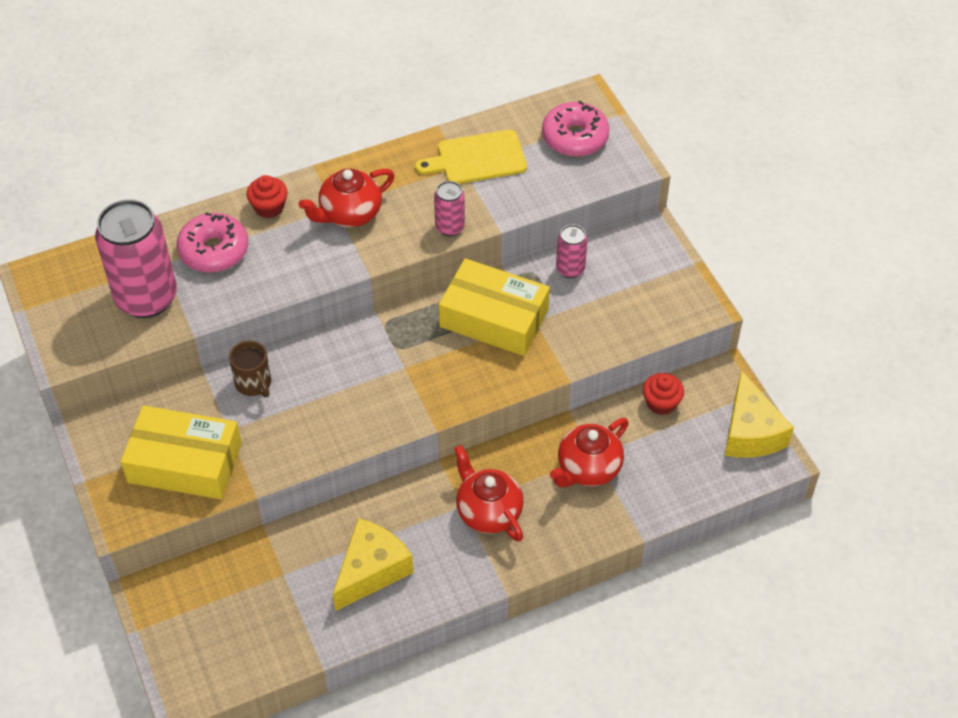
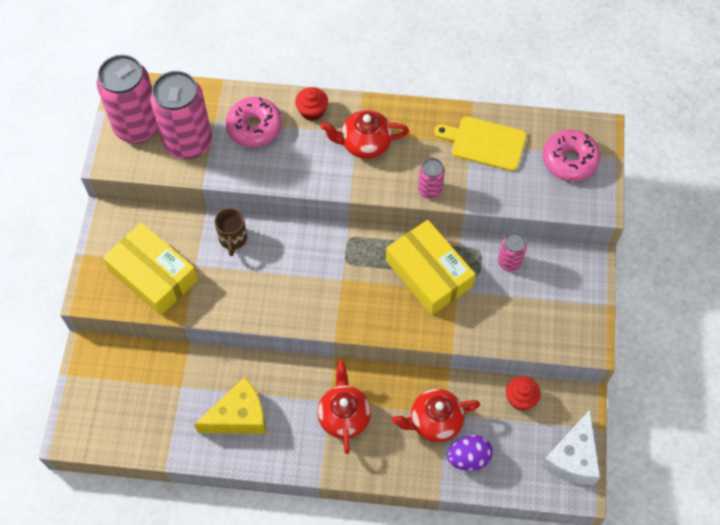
camera: 30 degrees right, 10 degrees up
yellow cheese [725,370,794,458] -> white cheese [541,410,600,485]
none -> pink can [97,55,158,143]
none -> purple egg [447,435,493,471]

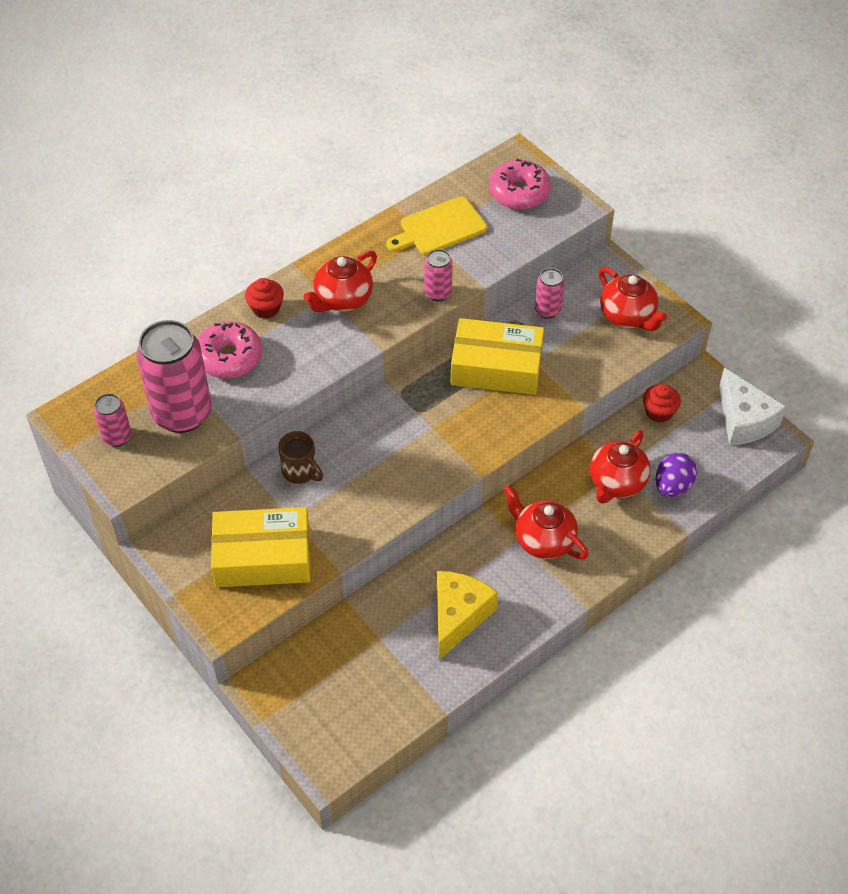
camera: 45 degrees left, 10 degrees down
pink can [97,55,158,143] -> pink can [94,394,131,447], size x0.48
none -> red teapot [599,267,667,331]

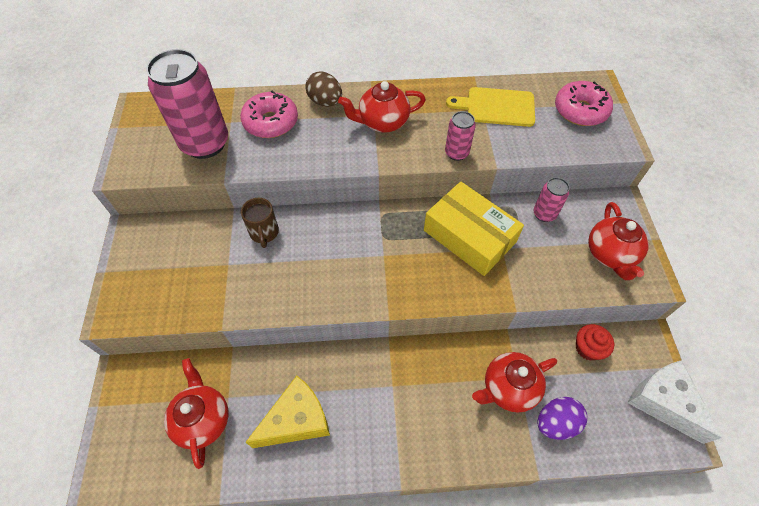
camera: 35 degrees right, 5 degrees up
pink can [94,394,131,447] -> none
yellow box [211,507,310,587] -> none
red cupcake [245,278,284,319] -> brown egg [305,71,342,107]
red teapot [504,485,588,559] -> red teapot moved to [164,358,229,469]
white cheese [719,368,786,445] -> white cheese turned 135 degrees clockwise [628,360,722,444]

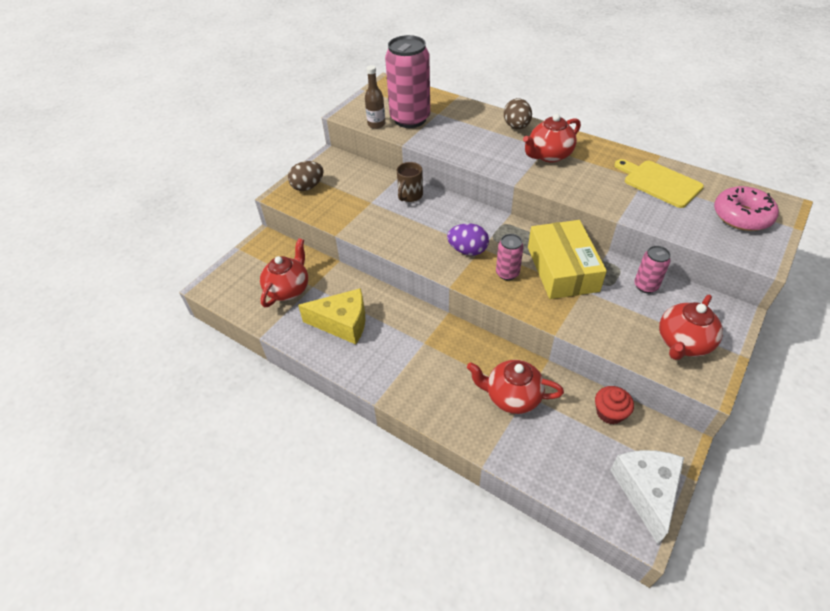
camera: 40 degrees right, 10 degrees down
pink donut [240,91,298,138] -> none
red teapot [338,81,426,133] -> red teapot turned 60 degrees counterclockwise [523,114,581,163]
pink can [445,111,476,161] -> pink can moved to [496,234,524,280]
purple egg [537,397,587,440] -> purple egg moved to [447,223,489,255]
none -> brown egg [288,161,323,191]
none -> brown bottle [365,65,385,129]

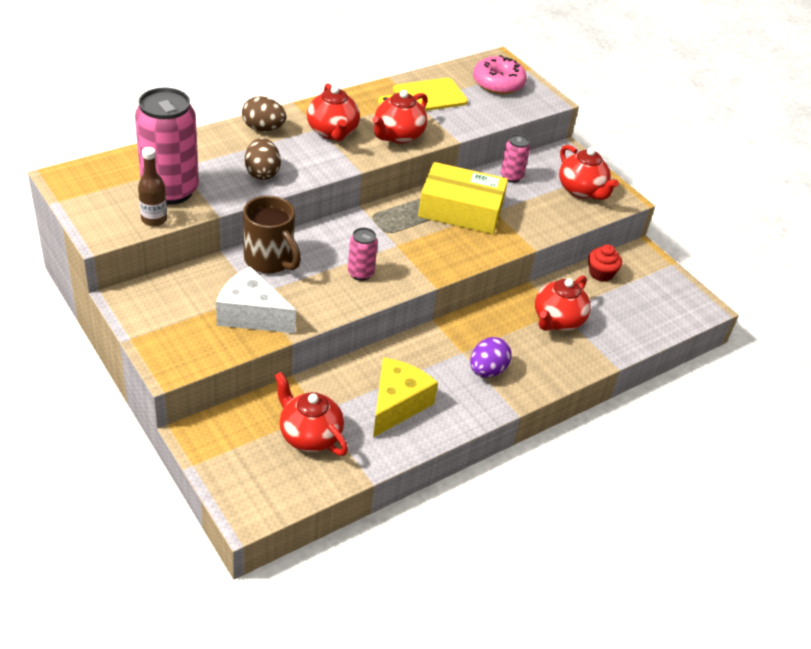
camera: 75 degrees left, 5 degrees down
brown egg [288,161,323,191] -> brown egg moved to [245,138,281,180]
brown mug [397,162,423,202] -> brown mug [243,196,301,273], size x1.52
purple egg [447,223,489,255] -> purple egg moved to [470,337,511,378]
pink can [496,234,524,280] -> pink can moved to [348,228,378,281]
white cheese [610,450,684,544] -> white cheese moved to [216,266,296,333]
none -> red teapot [372,90,427,144]

